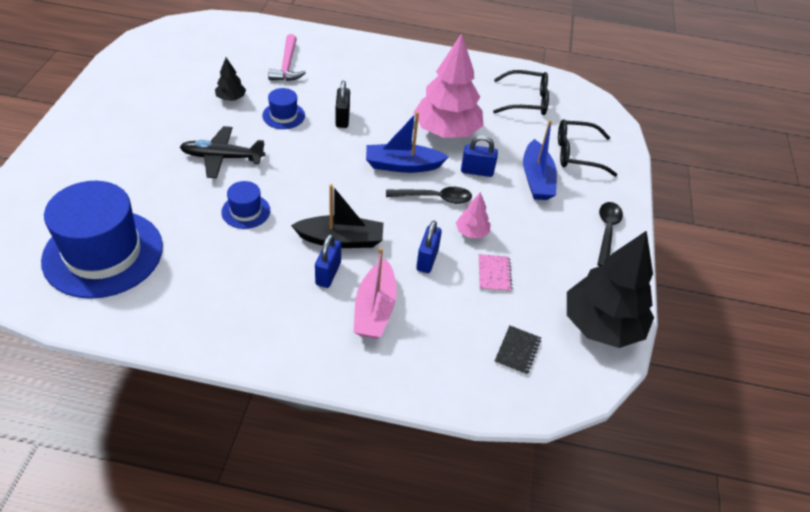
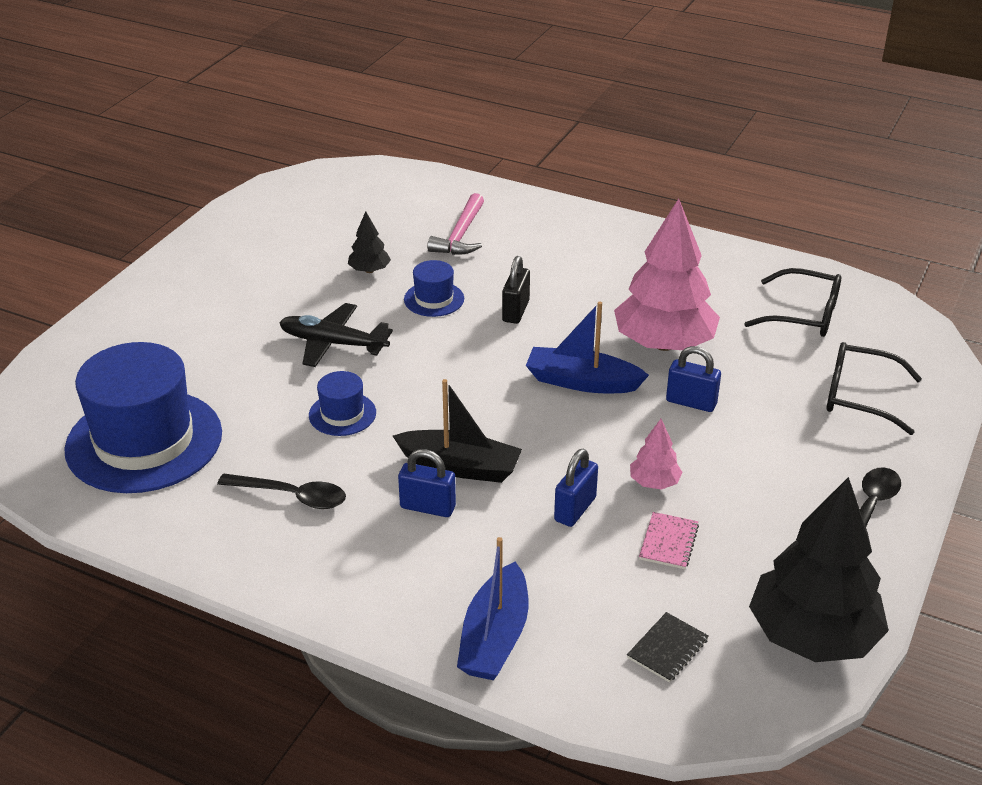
camera: 20 degrees right, 10 degrees down
blue padlock [315,234,341,288] -> blue padlock turned 75 degrees clockwise [398,449,456,517]
pink boat [353,247,397,339] -> none
black spoon [386,187,472,204] -> black spoon moved to [217,473,346,509]
blue boat [523,120,557,200] -> blue boat moved to [457,537,528,680]

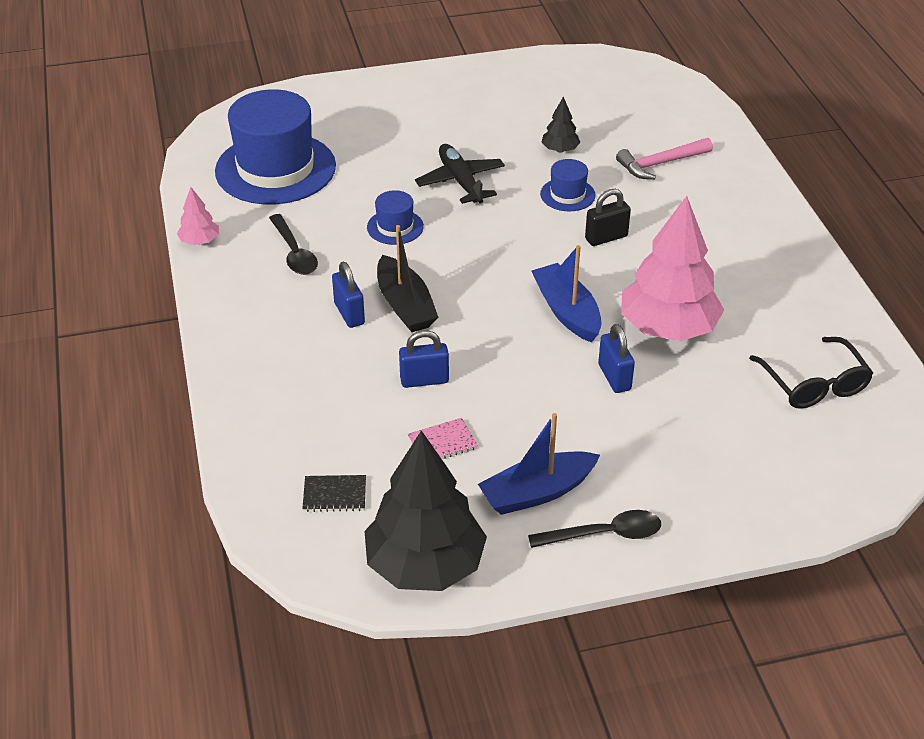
camera: 50 degrees right, 5 degrees up
blue boat [457,537,528,680] -> blue boat moved to [478,413,600,515]
pink tree [630,419,683,490] -> pink tree moved to [177,187,219,245]
black glasses [826,342,922,435] -> none

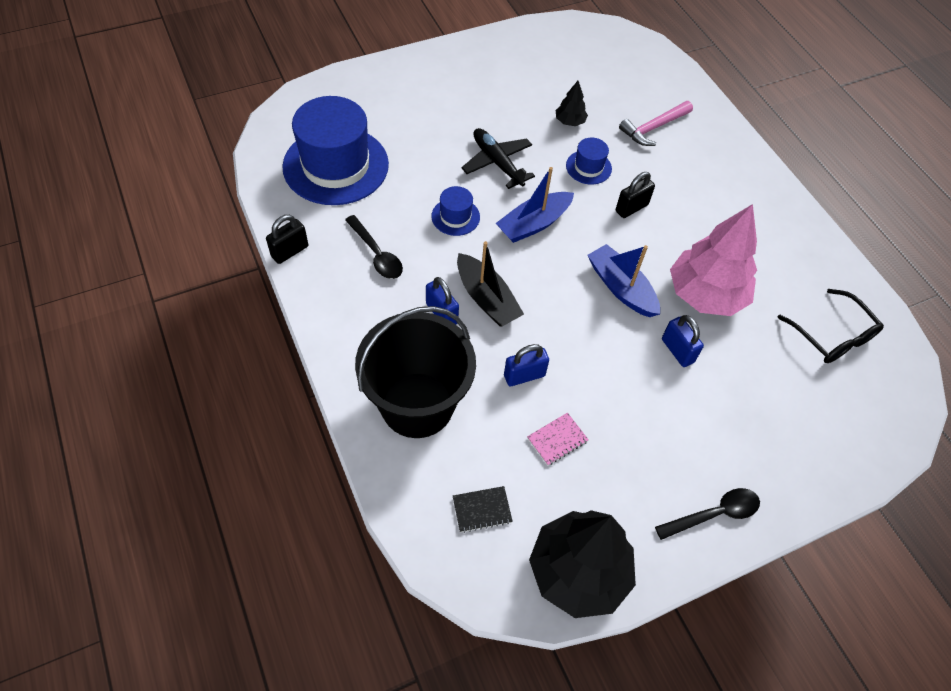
camera: 15 degrees left, 15 degrees up
pink tree [177,187,219,245] -> black padlock [266,215,308,264]
blue boat [478,413,600,515] -> blue boat moved to [496,167,574,243]
none -> black bucket [355,306,476,438]

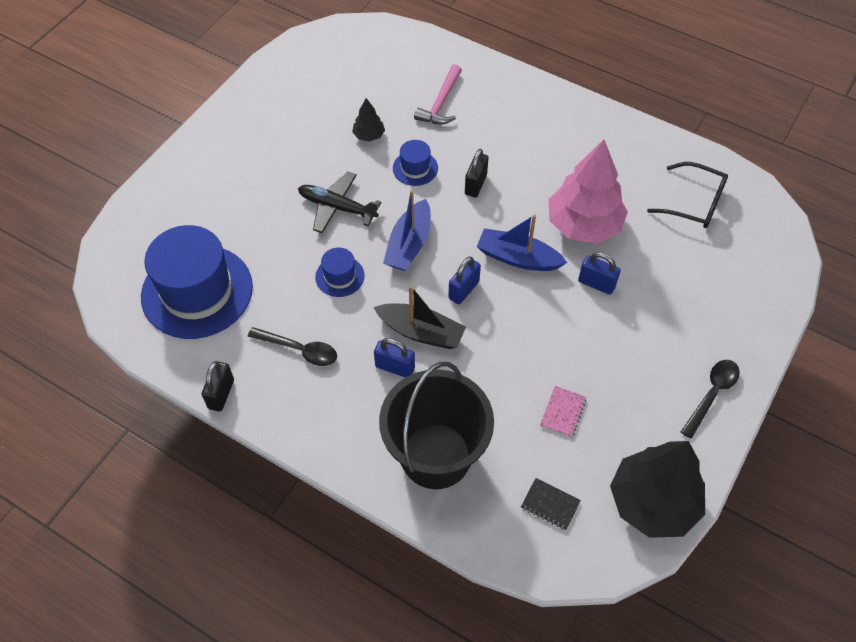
camera: 30 degrees left, 0 degrees up
black notebook [453,486,513,533] -> black notebook turned 75 degrees clockwise [521,478,581,531]
blue padlock [504,344,549,386] -> blue padlock moved to [448,257,481,304]

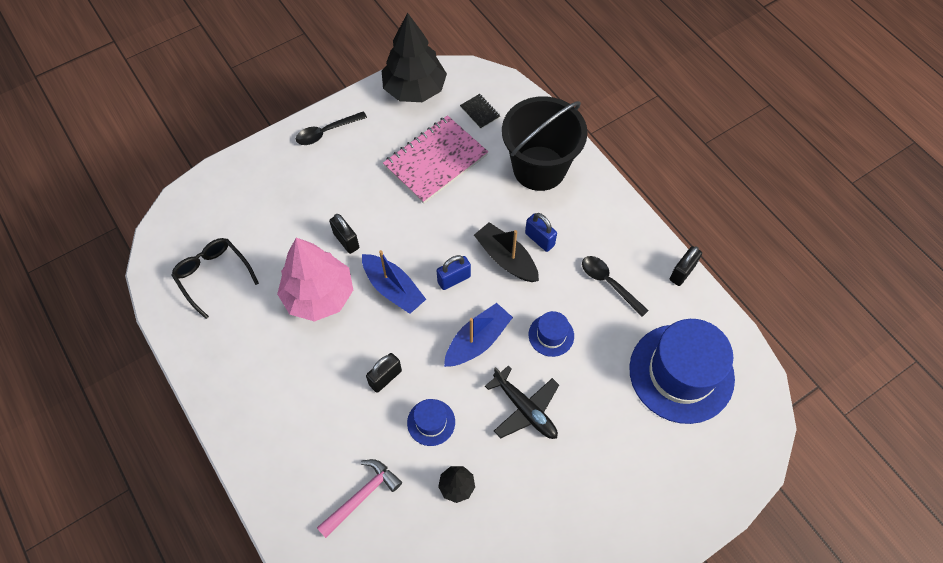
camera: 155 degrees left, 5 degrees up
pink notebook [540,386,586,438] -> pink notebook [383,115,488,204], size x2.40
blue padlock [578,252,621,295] -> black padlock [329,214,359,254]

